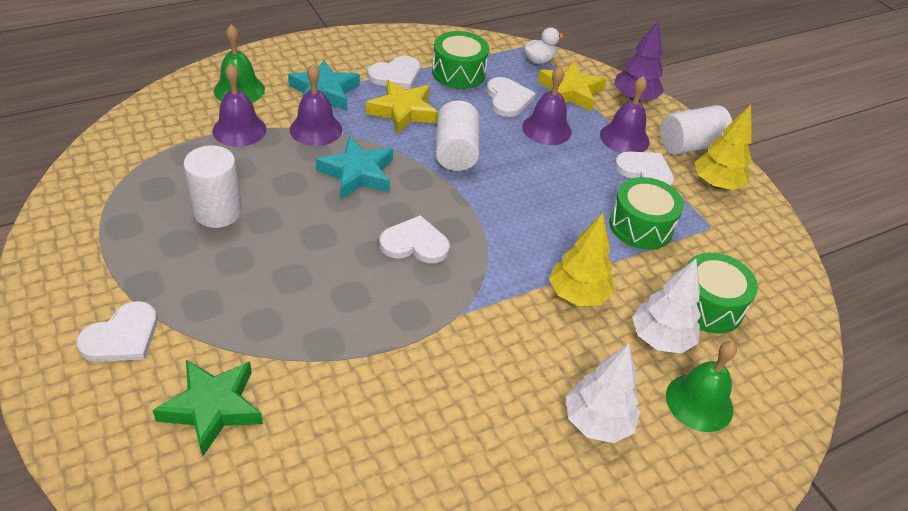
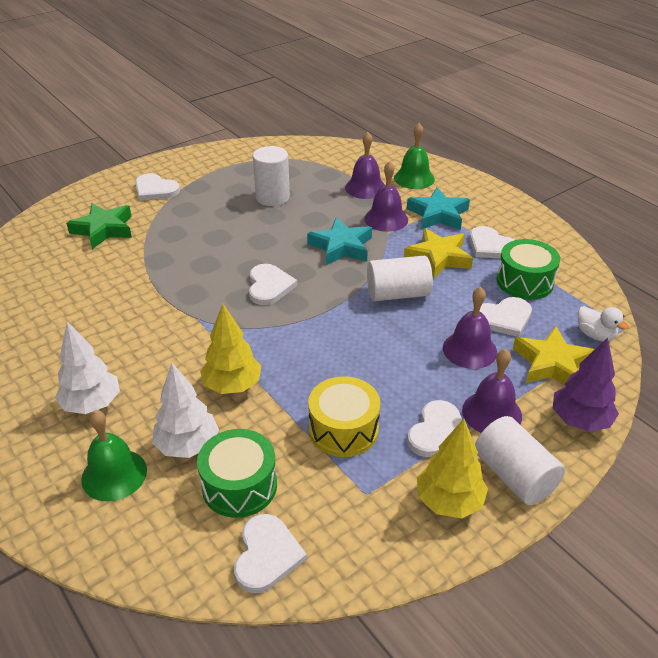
camera: 85 degrees right, 5 degrees down
green drum [609,177,684,250] -> yellow drum [308,376,381,457]
none -> white heart [234,514,307,593]

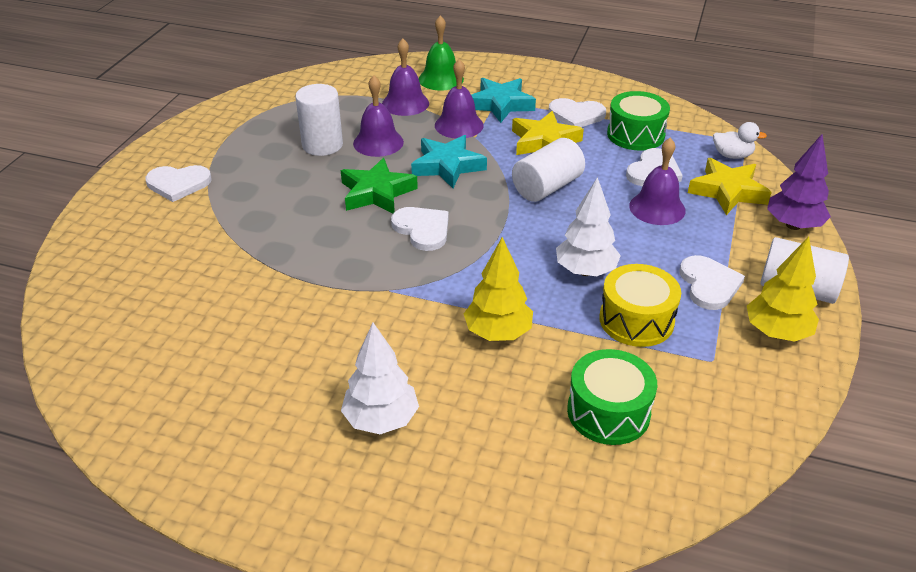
camera: 35 degrees left, 0 degrees up
green star [66,203,132,249] -> green star moved to [341,158,418,213]
green bell [81,410,147,501] -> none
white tree [152,363,219,458] -> white tree moved to [556,177,621,276]
white heart [234,514,307,593] -> none
purple bell [462,349,522,433] -> purple bell moved to [353,75,404,157]

